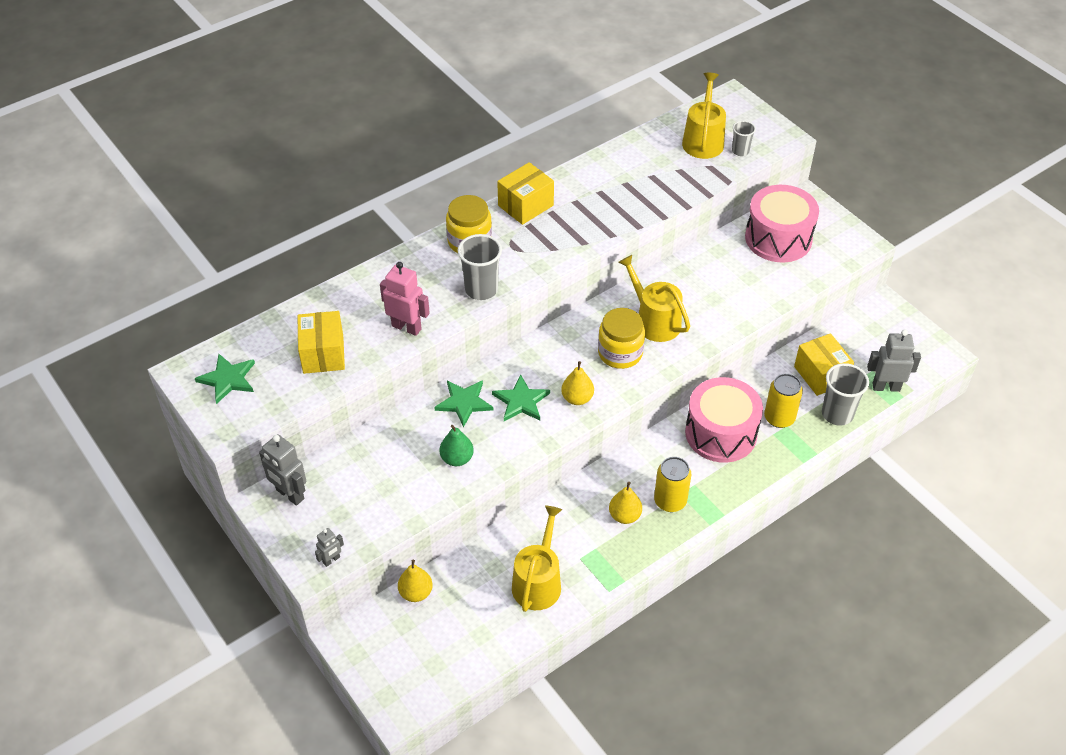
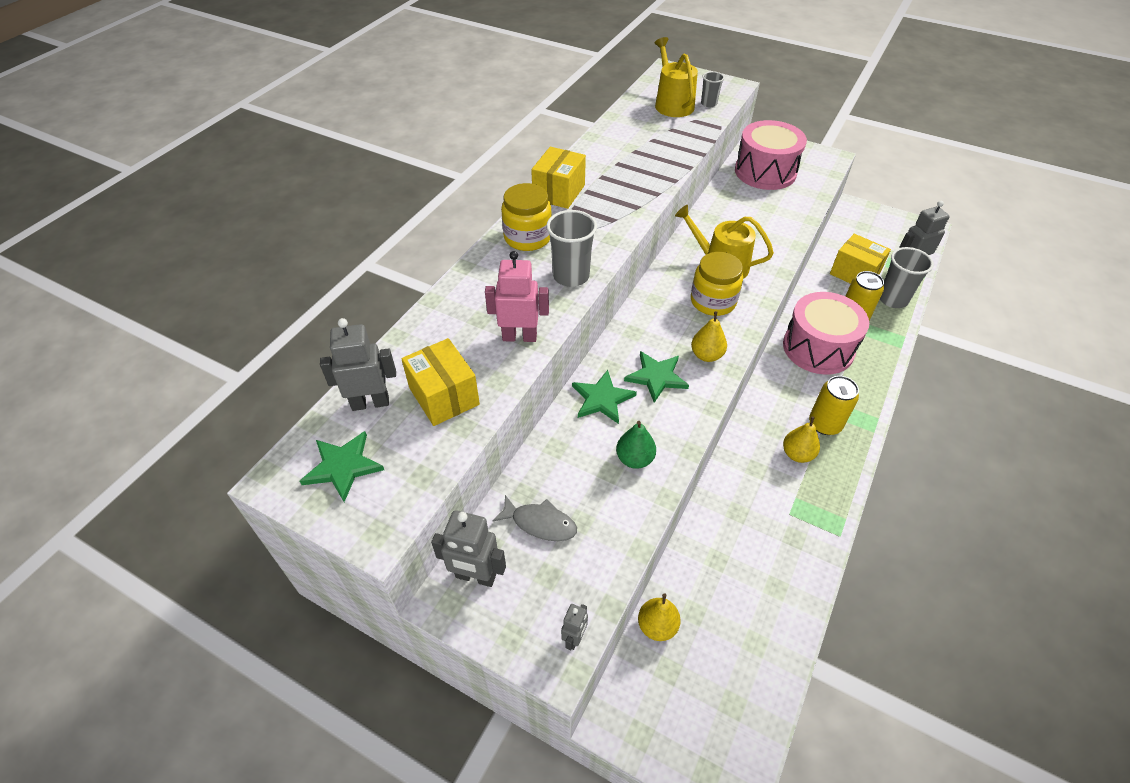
camera: 25 degrees left, 0 degrees up
yellow watering can [512,506,562,612] -> none
none -> grey robot [320,318,396,411]
none -> grey fish [492,495,577,541]

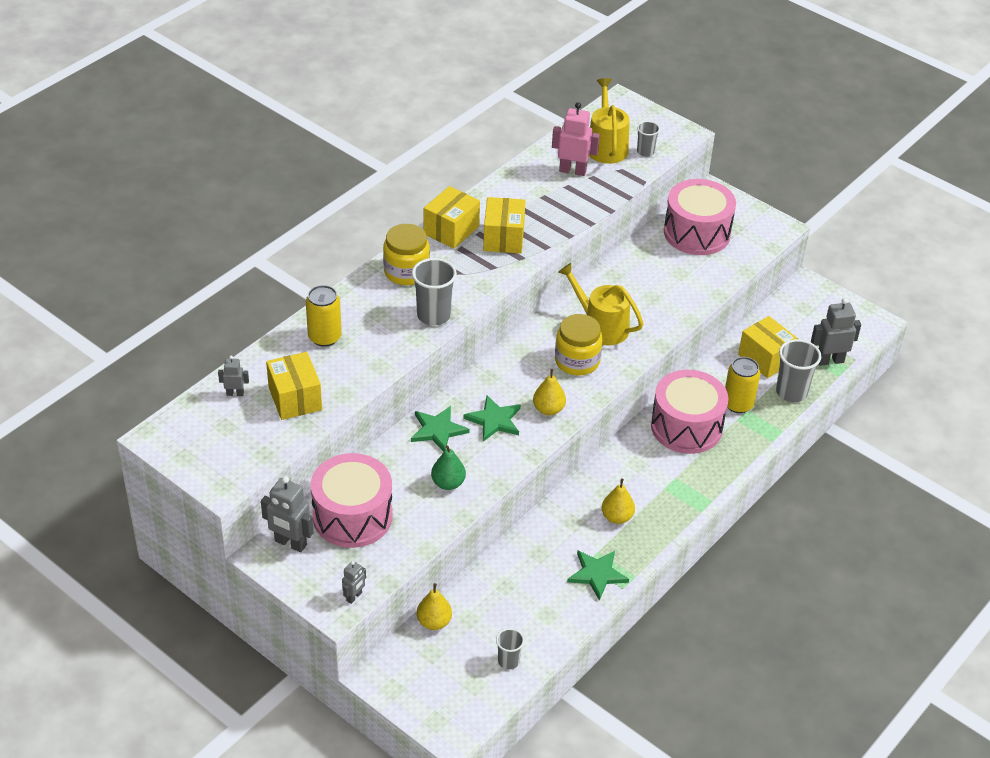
camera: 10 degrees right, 5 degrees down
green star [300,431,384,502] -> green star moved to [567,550,629,600]
grey robot [320,318,396,411] -> grey robot [218,355,249,396], size x0.55
pink robot [485,251,549,342] -> pink robot moved to [552,102,600,176]
grey fish [492,495,577,541] -> pink drum [311,453,393,548]
yellow can [809,376,859,435] -> yellow can moved to [306,285,342,347]
none -> yellow box [483,197,526,254]
none -> grey cup [496,628,524,670]

